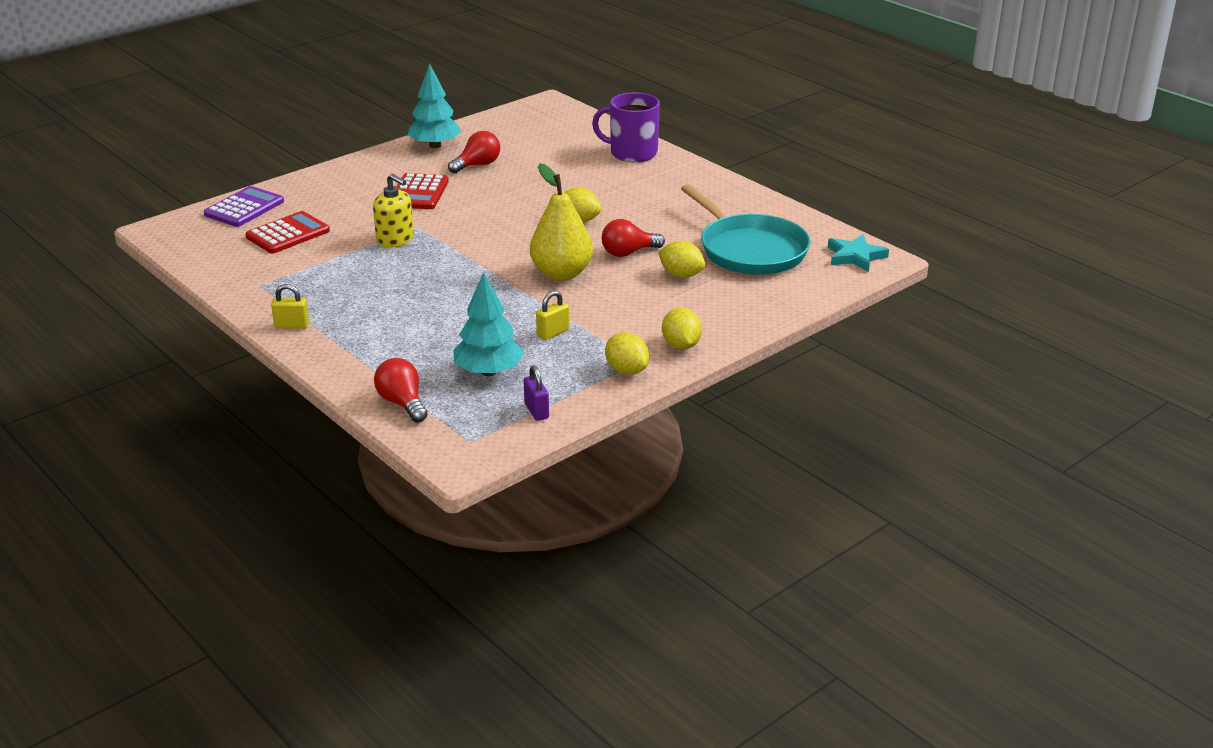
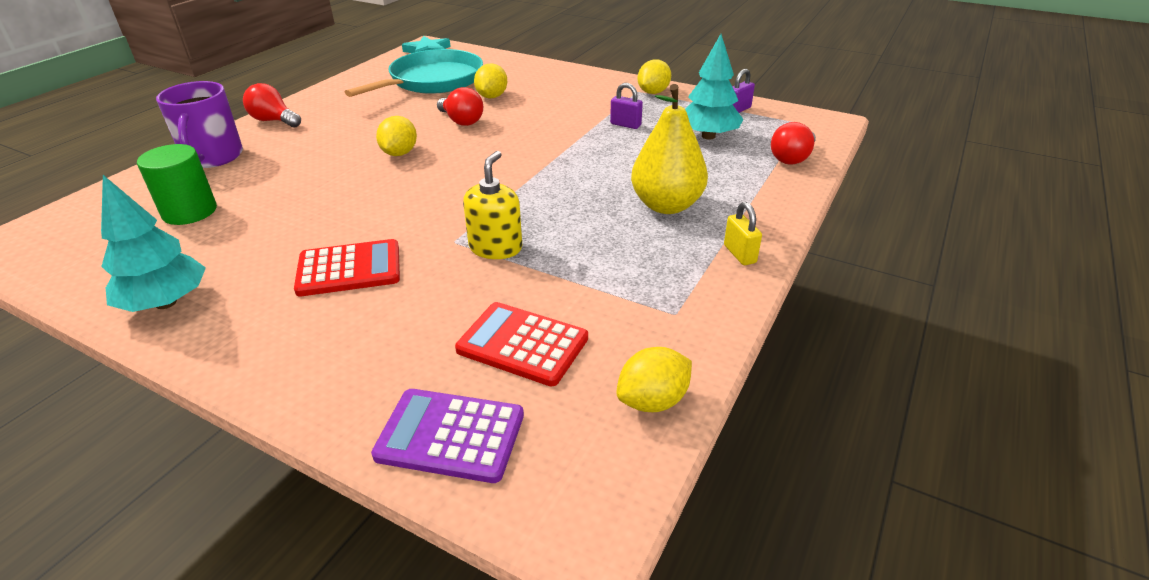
camera: 110 degrees left, 5 degrees up
red light bulb [448,131,500,174] -> red light bulb moved to [243,83,301,128]
yellow pear [530,163,593,280] -> yellow pear moved to [631,84,708,214]
yellow padlock [536,291,569,340] -> purple padlock [610,83,643,129]
yellow lemon [662,308,702,350] -> yellow lemon moved to [616,347,692,412]
none -> green cylinder [137,144,217,225]

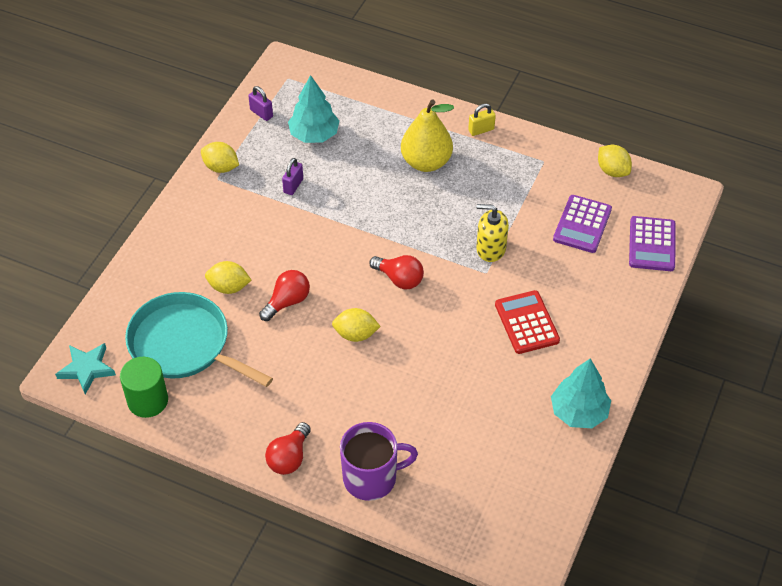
camera: 95 degrees left, 15 degrees up
green cylinder [137,144,217,225] -> green cylinder moved to [120,357,168,418]
red calculator [455,302,588,386] -> purple calculator [553,195,612,253]
red light bulb [771,122,816,165] -> red light bulb moved to [369,255,424,289]

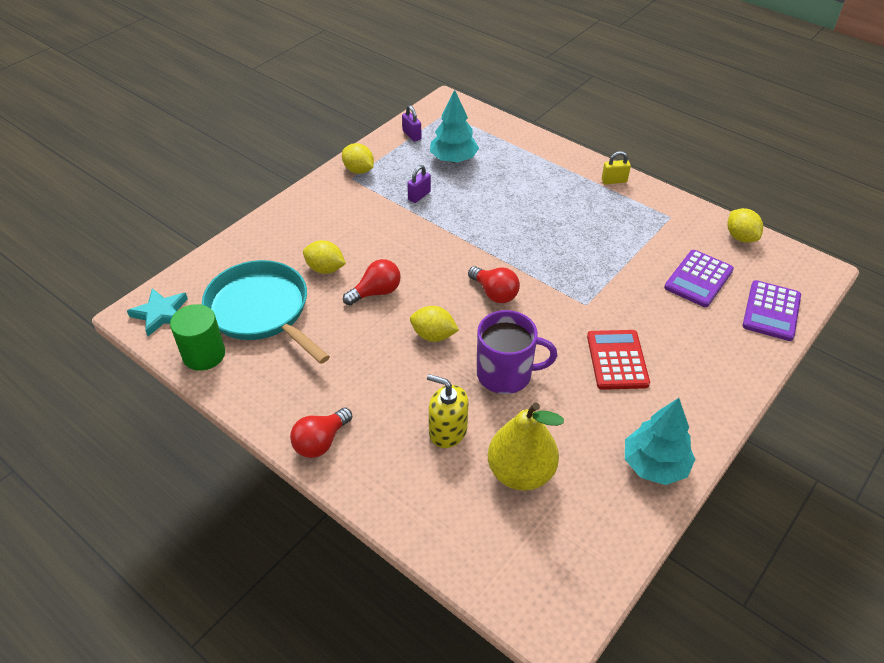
camera: 15 degrees right, 5 degrees down
purple mug [340,422,418,501] -> purple mug moved to [477,310,557,394]
yellow pear [401,99,454,172] -> yellow pear moved to [488,402,564,491]
yellow soap dispenser [476,204,509,262] -> yellow soap dispenser moved to [427,374,468,448]

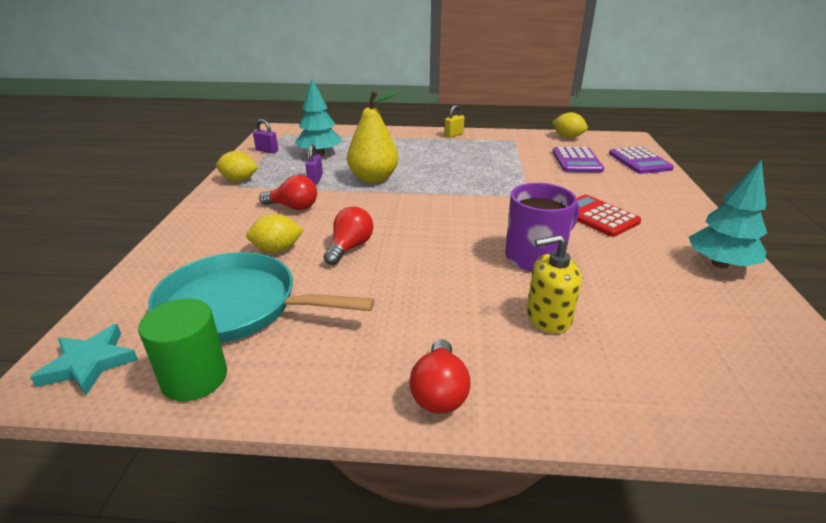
camera: 35 degrees left, 15 degrees down
yellow lemon [410,306,459,342] -> none
red light bulb [468,266,520,303] -> red light bulb moved to [259,175,317,210]
yellow pear [488,402,564,491] -> yellow pear moved to [347,91,399,183]

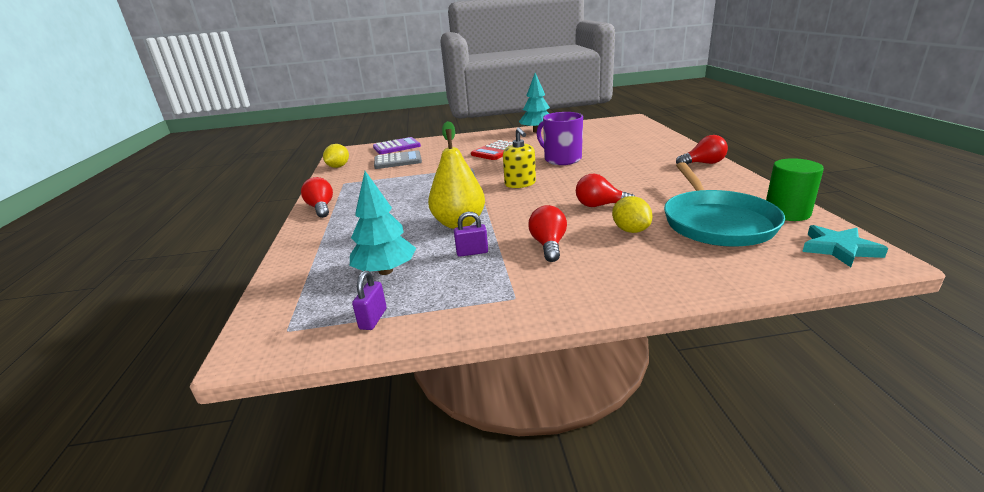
camera: 100 degrees left, 5 degrees down
yellow lemon [216,151,258,182] -> none
yellow padlock [445,105,464,138] -> red light bulb [301,177,333,218]
yellow soap dispenser [527,234,581,333] -> yellow soap dispenser moved to [503,127,536,188]
purple calculator [552,147,604,172] -> grey calculator [374,150,422,169]

